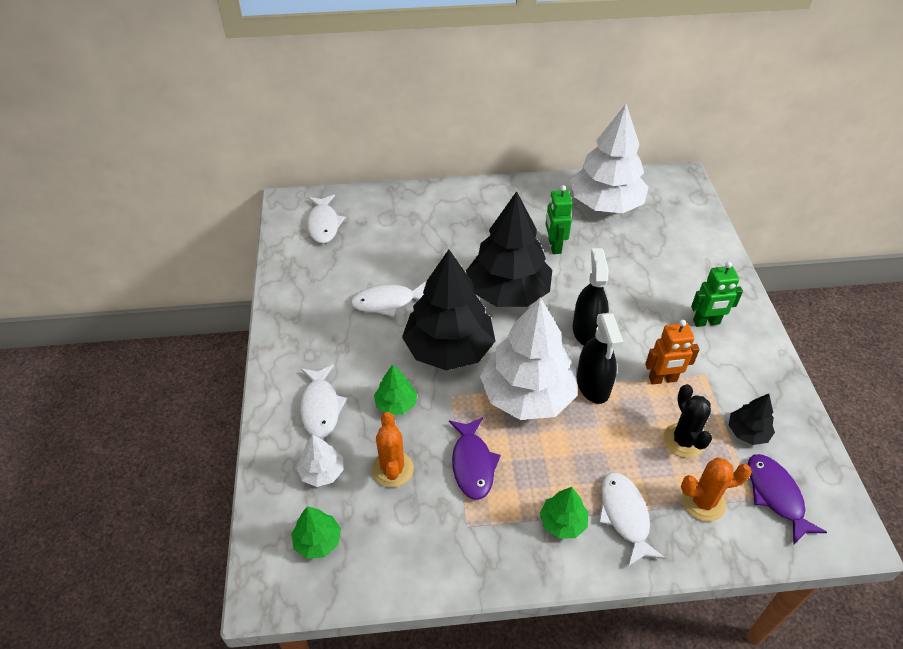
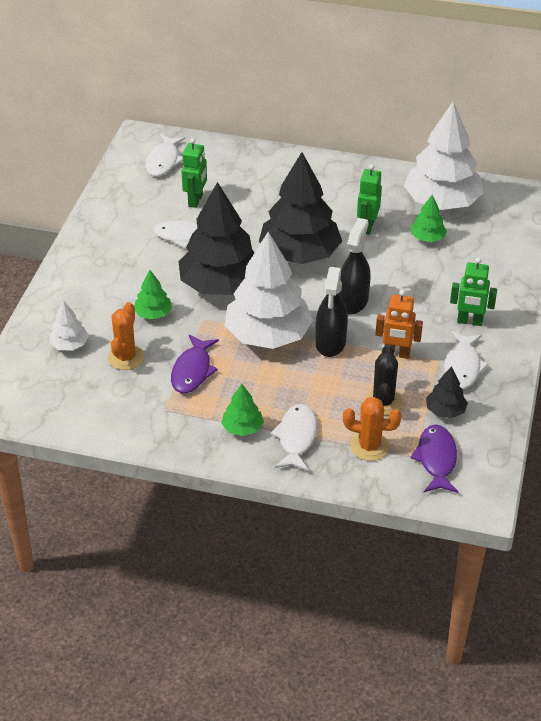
camera: 20 degrees right, 5 degrees down
green tree [291,506,341,559] -> green tree moved to [411,195,447,242]
white fish [300,365,347,438] -> white fish moved to [444,331,489,389]
none -> green robot [182,138,207,208]

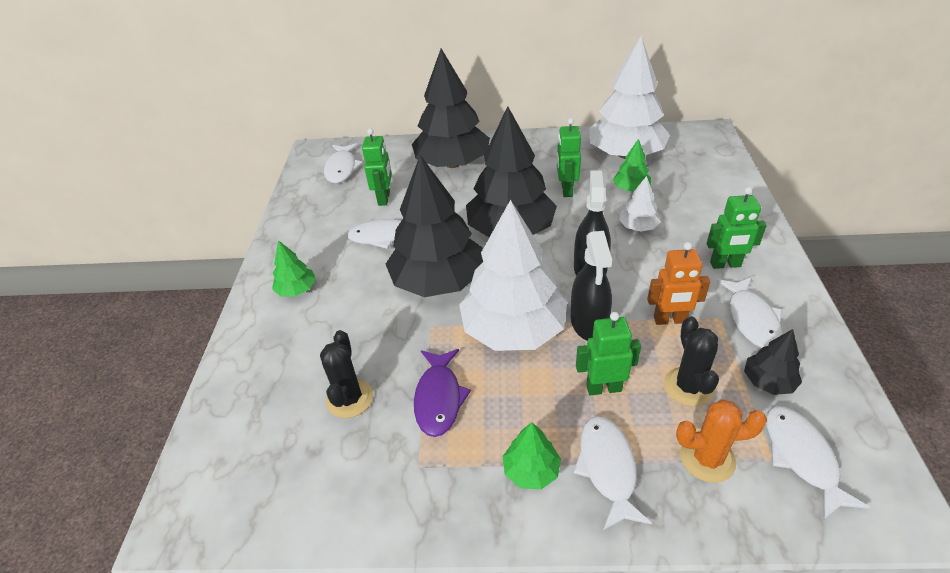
camera: 10 degrees left, 0 degrees up
white tree [49,300,89,351] -> white tree moved to [619,176,661,232]
orange cactus [108,302,144,370] -> black cactus [320,330,373,418]
green tree [134,270,172,320] -> green tree moved to [272,240,316,296]
purple fish [410,424,459,493] -> white fish [766,406,870,520]
none -> black tree [412,49,490,168]
none -> green robot [576,312,641,396]

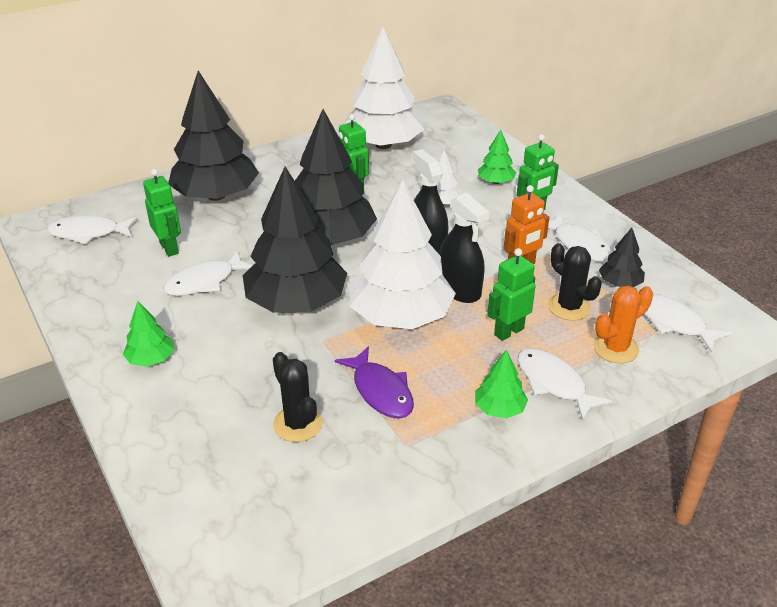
camera: 35 degrees left, 5 degrees down
white fish [324,143,363,183] -> white fish turned 120 degrees clockwise [47,215,137,244]
green tree [613,139,651,191] -> green tree moved to [478,130,517,184]

